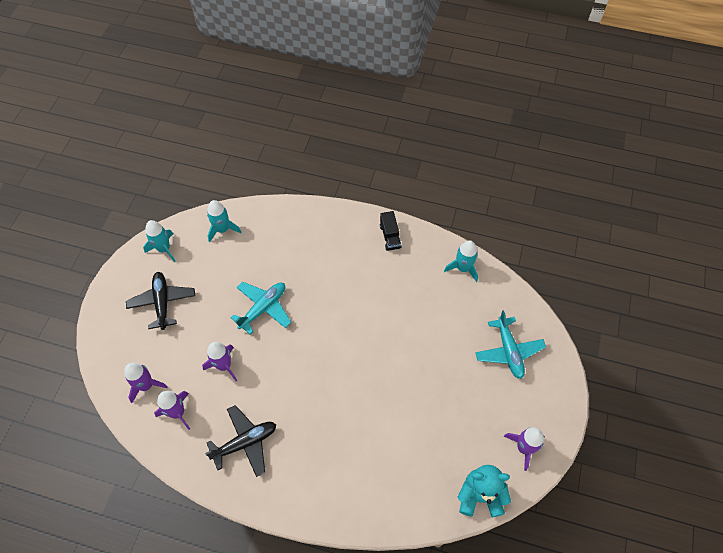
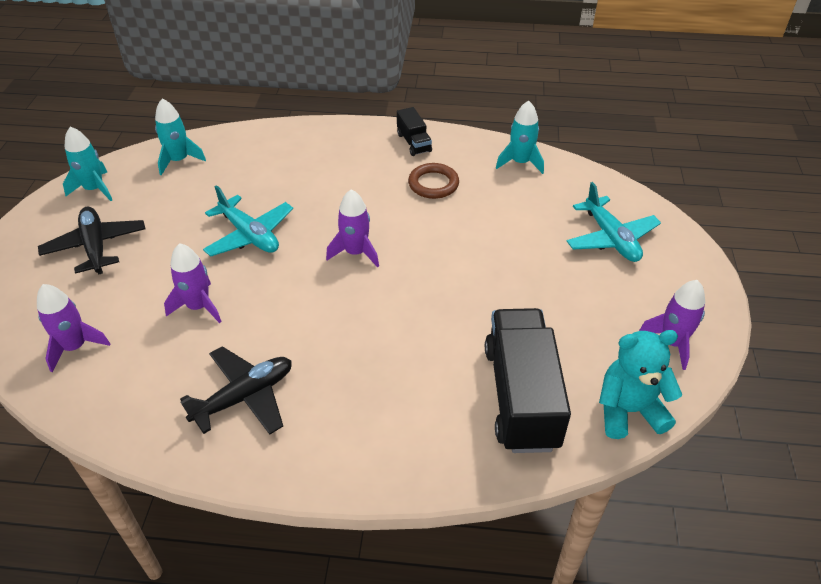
camera: 10 degrees left, 15 degrees down
purple rocket [154,391,190,430] -> purple rocket moved to [326,189,379,267]
turquoise plane [230,282,291,334] -> turquoise plane turned 105 degrees clockwise [203,185,293,257]
none -> brown ring [408,163,459,199]
none -> black truck [485,308,571,453]

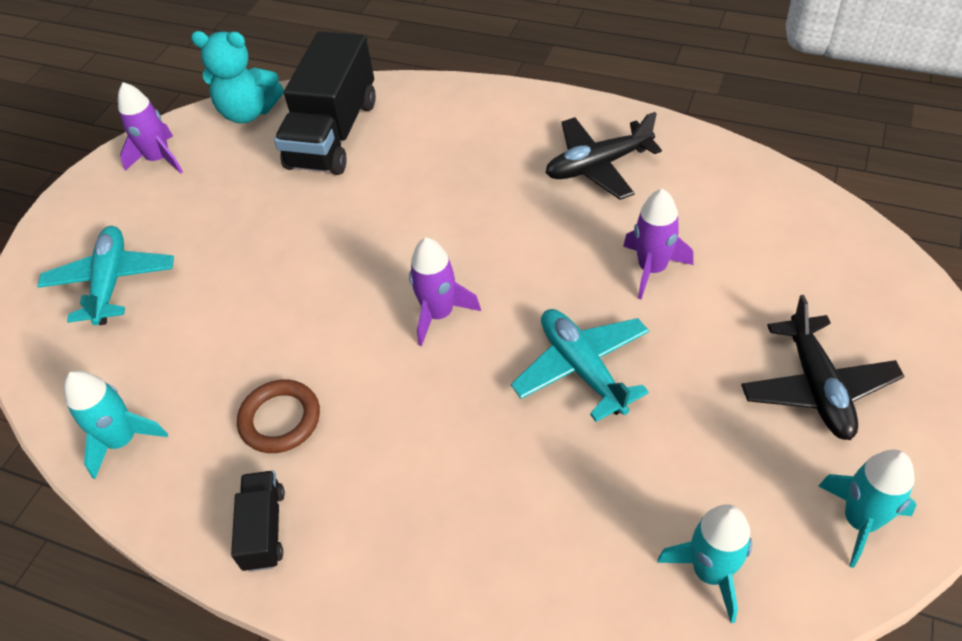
camera: 160 degrees left, 5 degrees up
purple rocket [37,284,110,372] -> none

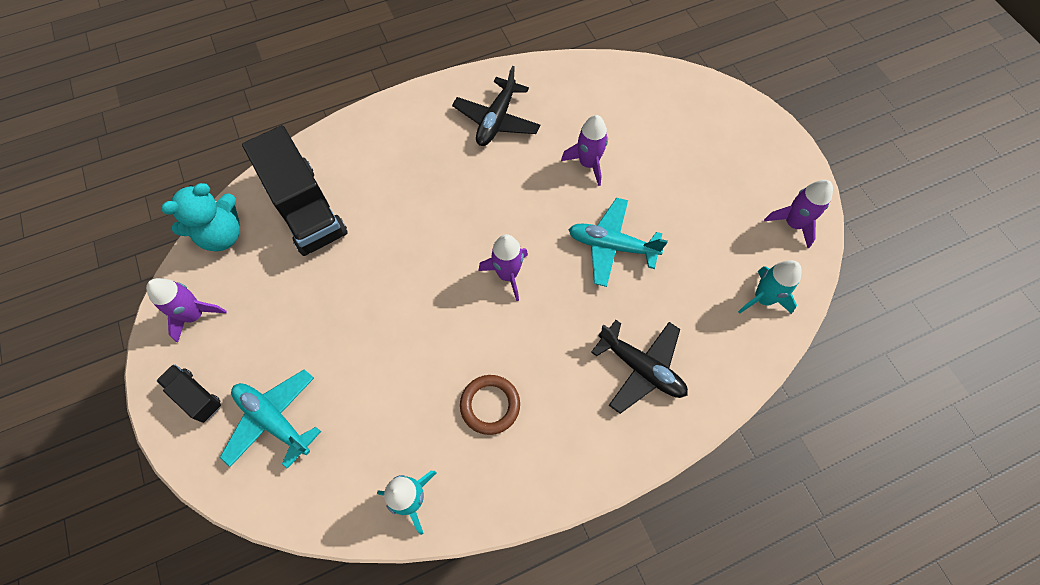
camera: 50 degrees left, 15 degrees up
black truck [231,471,285,572] -> black truck moved to [156,364,221,423]
black plane [741,295,904,440] -> black plane moved to [591,320,688,414]
turquoise rocket [818,449,917,568] -> purple rocket [764,180,833,248]

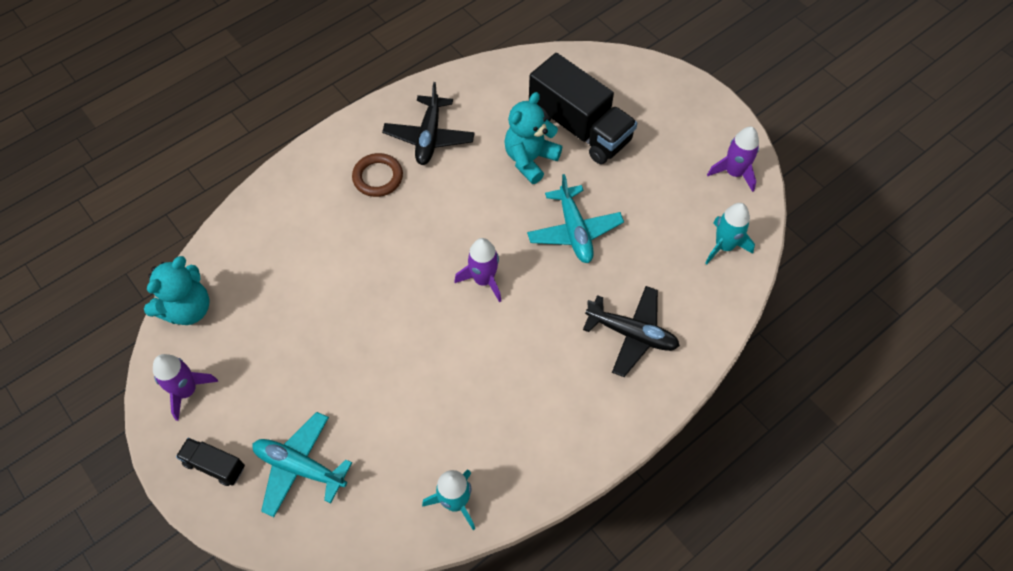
camera: 15 degrees left, 5 degrees down
black truck [242,125,348,256] -> black truck moved to [529,53,637,164]
brown ring [460,375,520,435] -> brown ring moved to [352,153,403,197]
purple rocket [561,115,608,186] -> turquoise teddy bear [504,92,562,184]
turquoise plane [568,198,668,287] -> turquoise plane turned 105 degrees counterclockwise [527,174,624,263]

